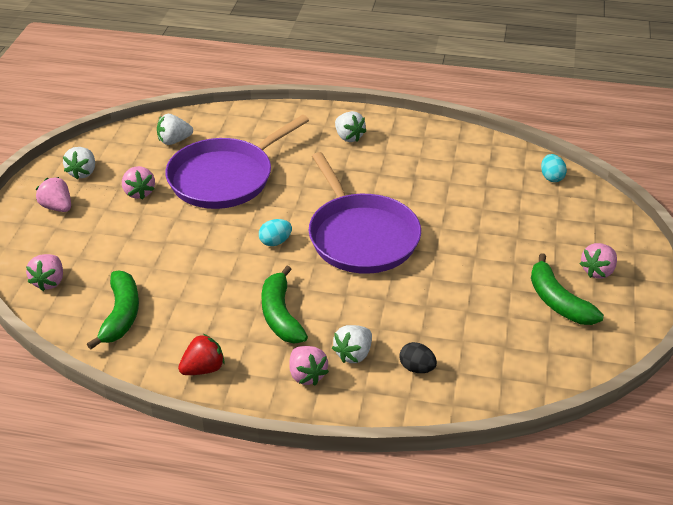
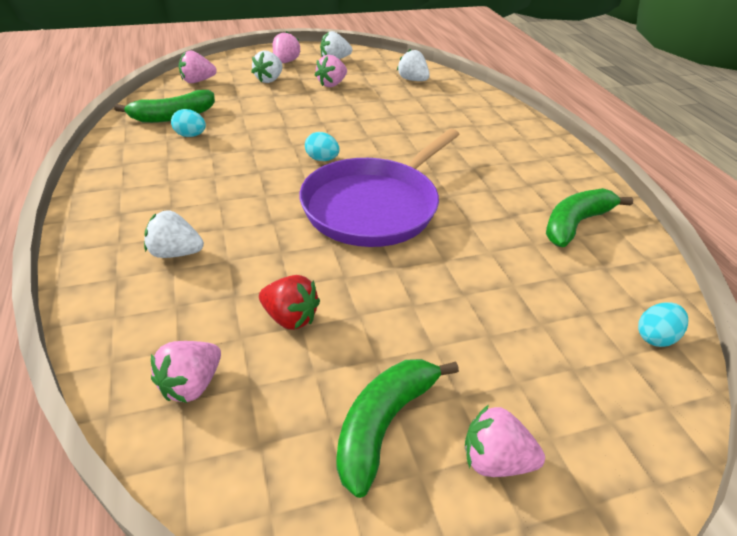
camera: 60 degrees right, 0 degrees up
purple pan [165,115,309,209] -> none
red strawberry [178,334,225,375] -> red strawberry moved to [259,275,320,330]
green banana [261,266,308,343] -> green banana moved to [546,188,633,247]
pink strawberry [290,346,329,385] -> pink strawberry moved to [151,341,221,403]
white strawberry [335,111,366,142] -> white strawberry moved to [251,51,283,83]
black egg [399,342,437,373] -> none
none -> turquoise egg [171,109,206,137]

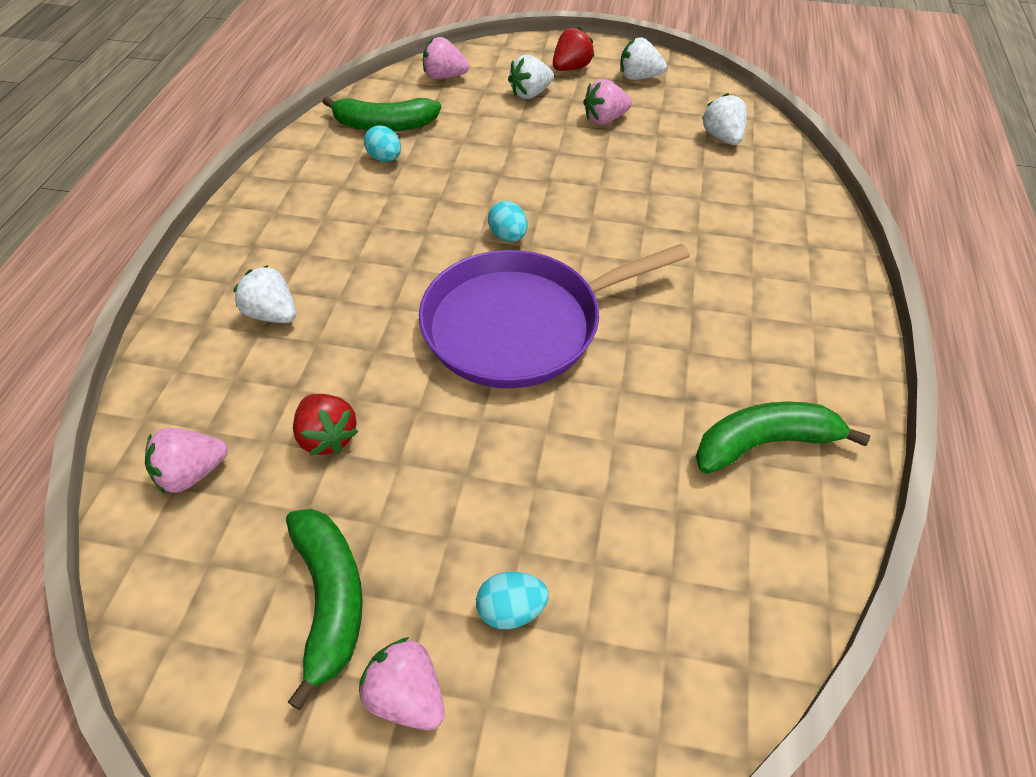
camera: 30 degrees right, 10 degrees up
pink strawberry [273,31,300,63] -> red strawberry [553,27,595,71]
green banana [336,359,459,498] -> green banana turned 105 degrees clockwise [286,509,363,710]
turquoise egg [638,302,688,347] -> turquoise egg moved to [476,572,549,629]

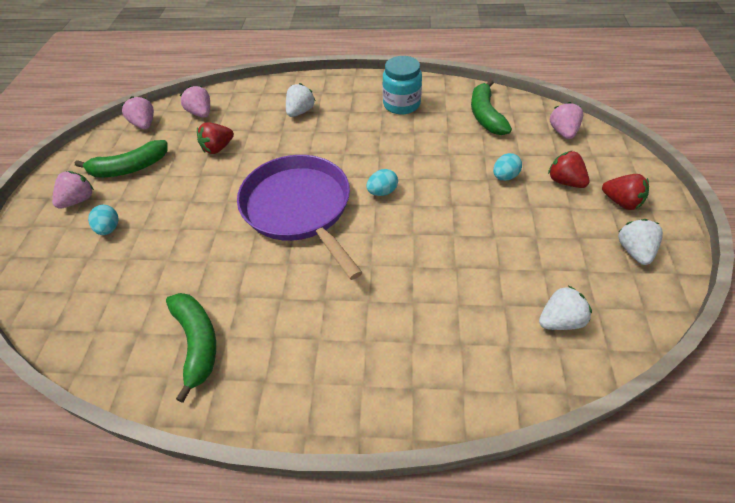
camera: 85 degrees right, 0 degrees up
turquoise egg [364,125,401,162] -> turquoise egg moved to [493,153,522,181]
white strawberry [508,55,554,99] -> red strawberry [548,151,589,188]
pink strawberry [583,79,632,124] -> pink strawberry moved to [121,96,154,129]
none -> turquoise jar [383,56,422,114]

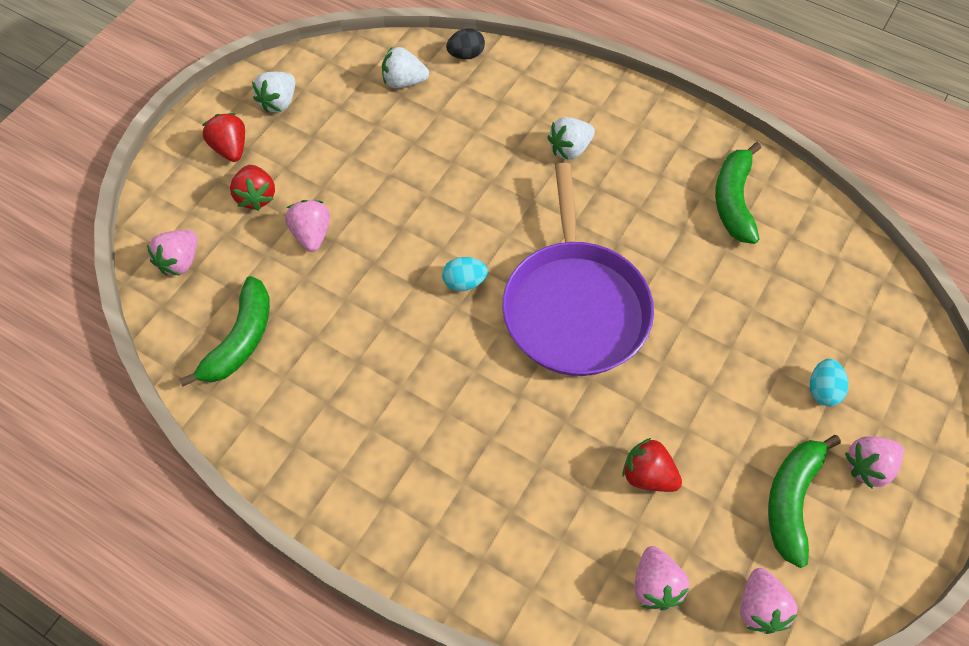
camera: 155 degrees left, 10 degrees up
green banana [74,140,168,177] -> green banana turned 75 degrees counterclockwise [768,435,841,568]
red strawberry [197,122,234,154] -> red strawberry turned 135 degrees counterclockwise [622,438,682,492]
white strawberry [286,83,315,117] -> white strawberry moved to [547,117,595,160]
turquoise jar [383,56,422,114] -> none
turquoise egg [493,153,522,181] -> pink strawberry [285,200,330,252]
none -> black egg [446,28,485,59]

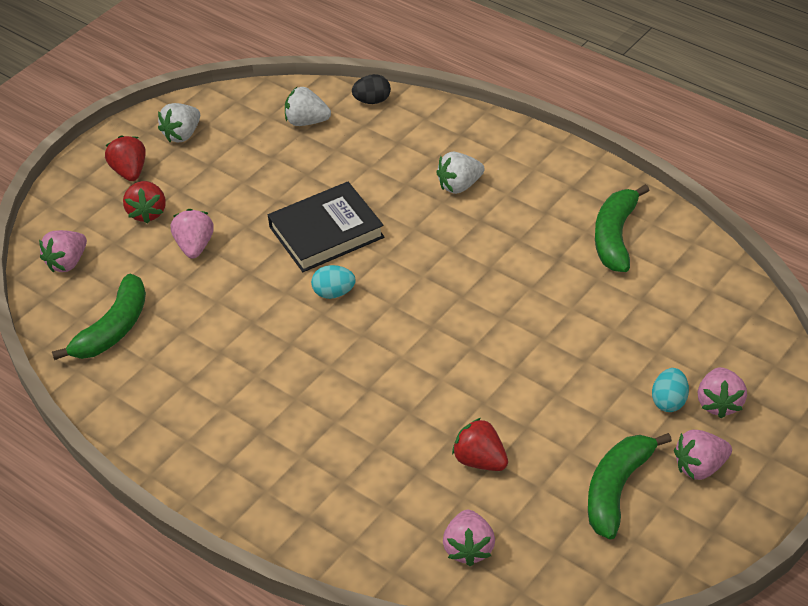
camera: 10 degrees right, 15 degrees down
purple pan [502,163,654,376] -> none
pink strawberry [740,568,798,634] -> pink strawberry moved to [698,367,747,418]
none -> black book [268,182,384,272]

